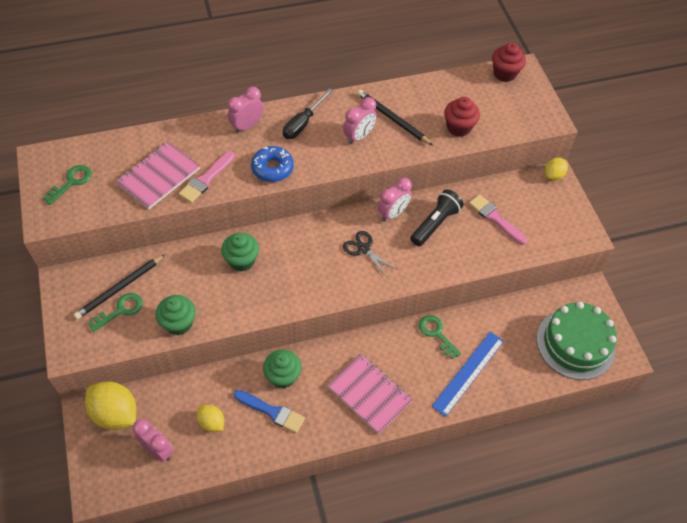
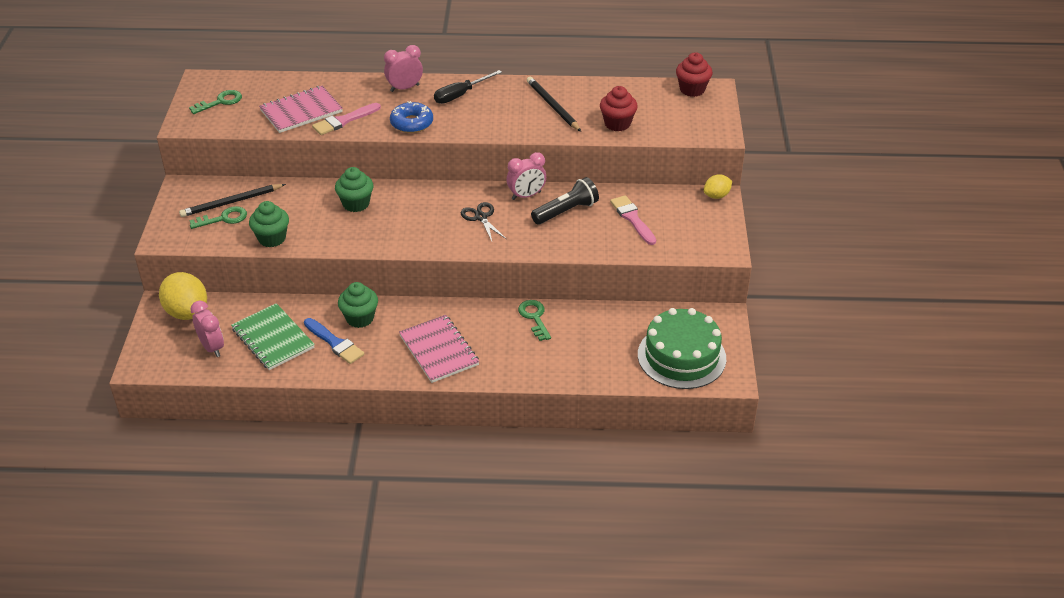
camera: 20 degrees right, 15 degrees down
yellow lemon [197,405,224,432] -> green notebook [231,303,315,370]
pink clock [343,97,377,145] -> none
blue ruler [432,332,504,417] -> none

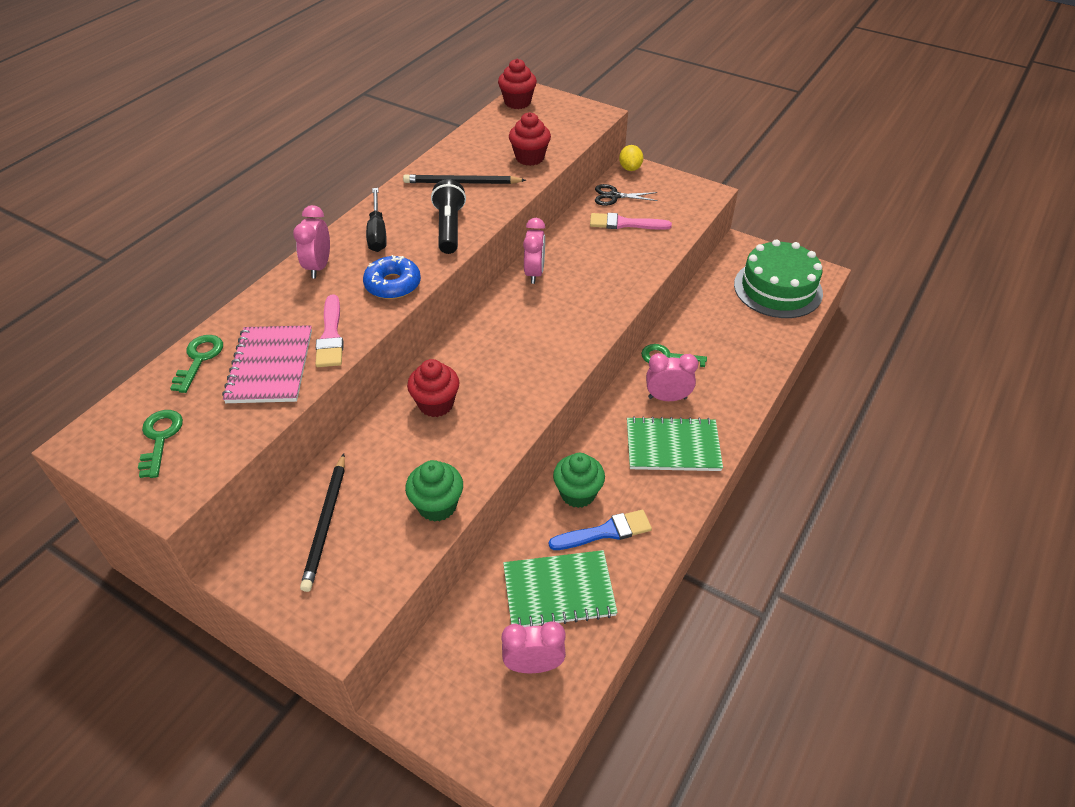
camera: 60 degrees left, 5 degrees up
yellow lemon [159,272,207,320] -> none
green key [189,206,247,229] -> green key moved to [170,335,223,393]
green cupcake [335,167,373,212] -> red cupcake [407,359,459,417]
pink notebook [399,315,479,383] -> green notebook [627,416,723,471]
black scissors [460,202,506,241] -> black scissors moved to [595,184,658,206]
black flashlight [531,177,599,224] -> black flashlight moved to [431,179,466,254]
none -> pink clock [646,353,698,401]

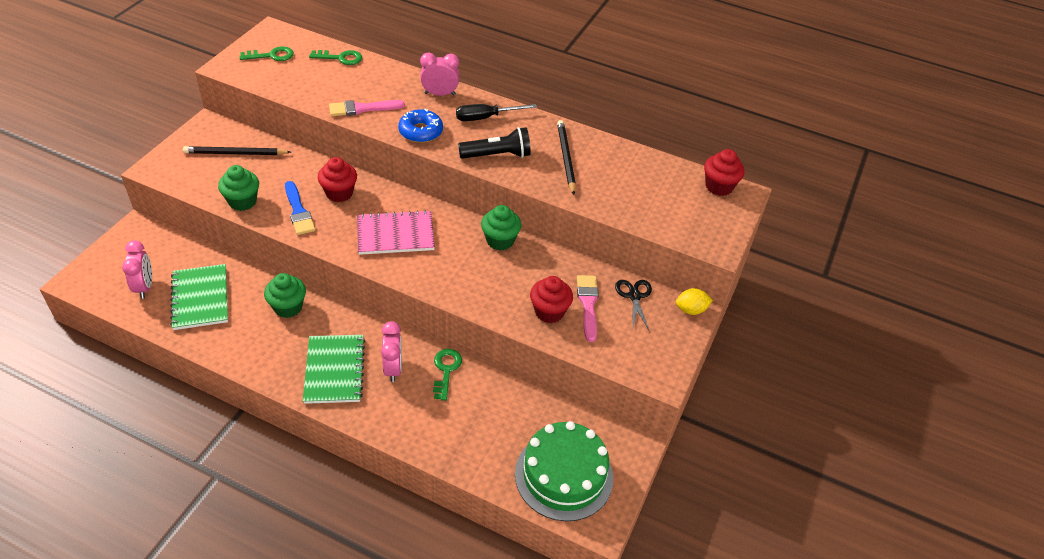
camera: 80 degrees right, 0 degrees up
pink notebook [222,325,312,403] -> pink notebook moved to [357,210,435,255]
red cupcake [509,112,551,166] -> red cupcake moved to [530,276,573,323]
pink clock [523,218,545,284] -> green cupcake [481,205,522,251]
blue brush [549,510,652,550] -> blue brush moved to [285,181,315,235]

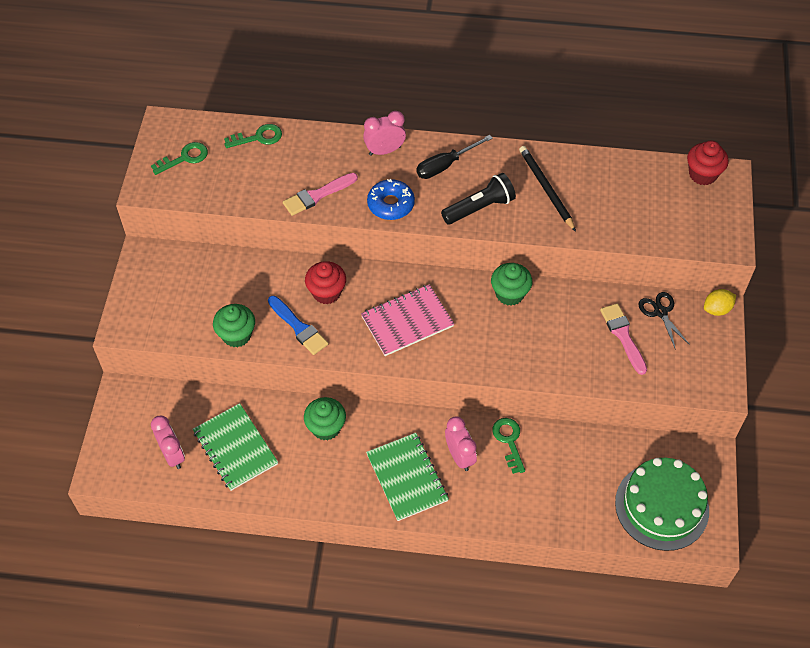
camera: 15 degrees left, 10 degrees up
black pencil [183,146,291,155] -> none
red cupcake [530,276,573,323] -> none

